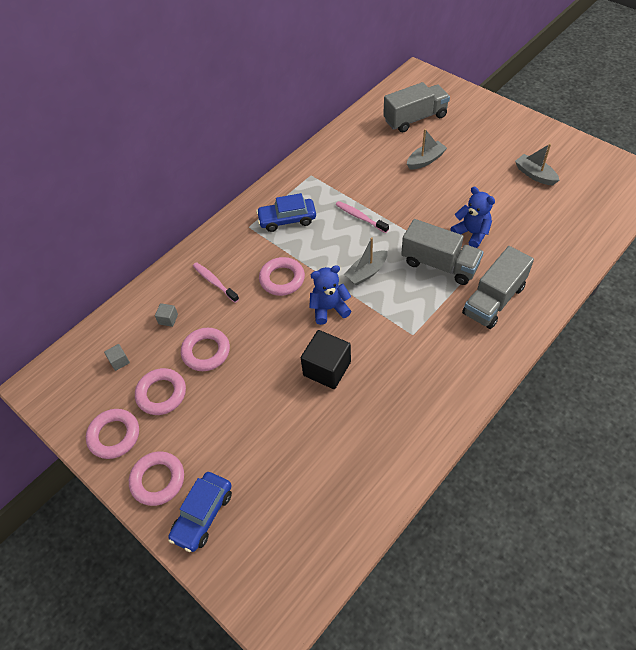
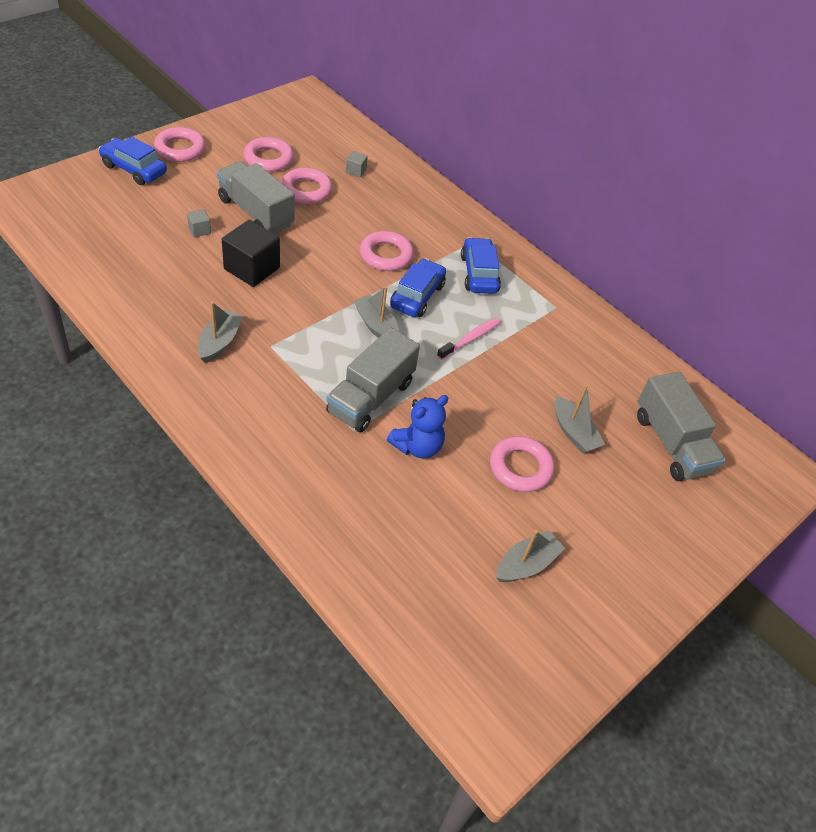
camera: 85 degrees right, 5 degrees down
pink ring [86,409,139,459] -> pink ring moved to [490,436,555,492]
grey cube [104,344,130,371] -> grey cube moved to [187,209,211,237]
pink toothbrush [193,262,239,303] -> none
blue teddy bear [309,265,351,325] -> none
grey truck [462,246,534,329] -> grey truck moved to [217,161,295,234]
none -> grey boat [198,302,243,363]
none -> blue car [390,258,446,317]

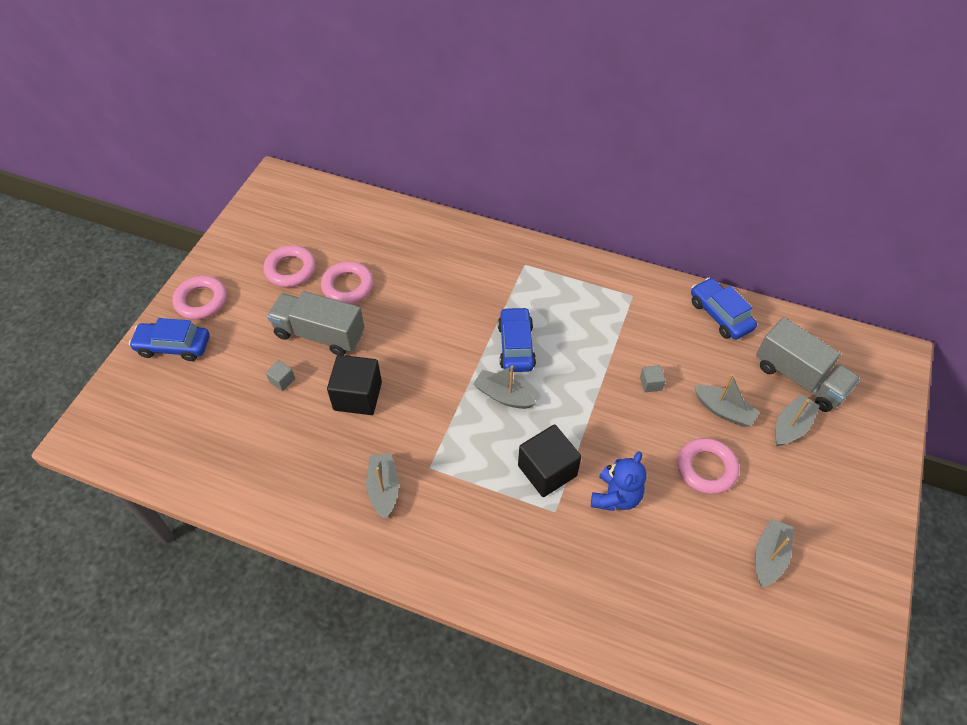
camera: 20 degrees left, 5 degrees up
grey truck [326,328,420,433] -> black cube [518,425,581,497]
grey cube [346,151,368,177] -> grey cube moved to [640,365,666,392]
pink ring [360,231,414,271] -> none
pink toothbrush [437,317,501,360] -> none
blue car [461,237,501,294] -> blue car moved to [691,278,757,340]
none -> grey boat [775,394,820,446]

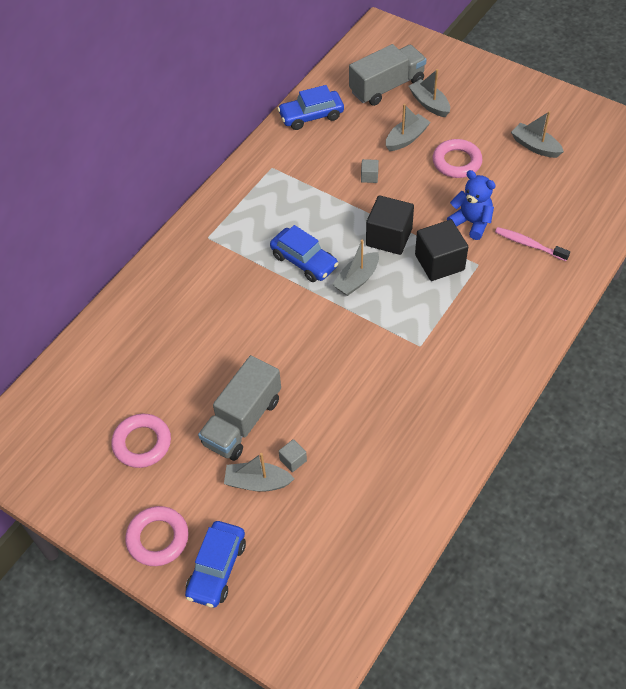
camera: 75 degrees left, 0 degrees up
pink ring [321,261,373,304] -> none
black cube [327,355,382,415] -> black cube moved to [366,195,414,255]
grey boat [366,453,399,519] -> grey boat moved to [224,453,295,492]
blue car [498,307,536,372] -> blue car turned 150 degrees counterclockwise [270,225,339,282]
none -> pink toothbrush [495,227,570,261]

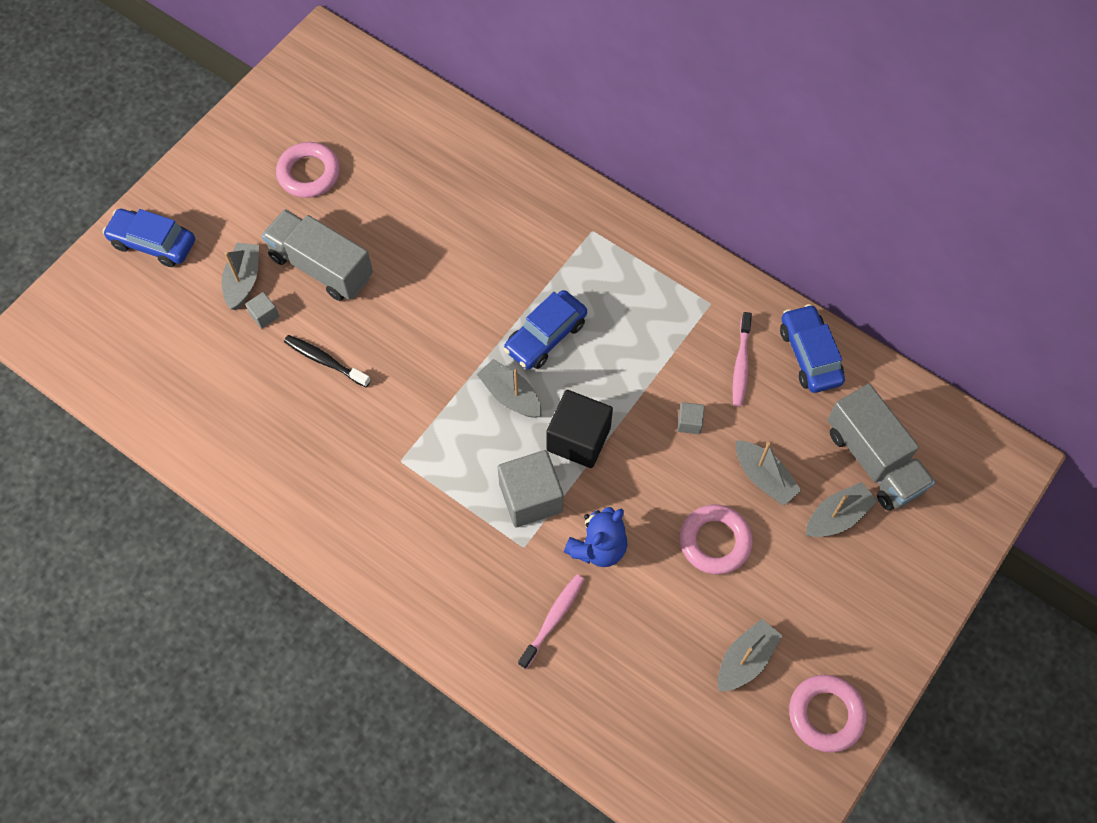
camera: 90 degrees right, 10 degrees up
pink ring [125,506,189,566] -> pink ring moved to [789,675,866,753]
black cube [415,220,468,281] -> grey cube [498,450,563,527]
none -> black toothbrush [284,335,371,387]
none -> pink toothbrush [733,312,752,406]

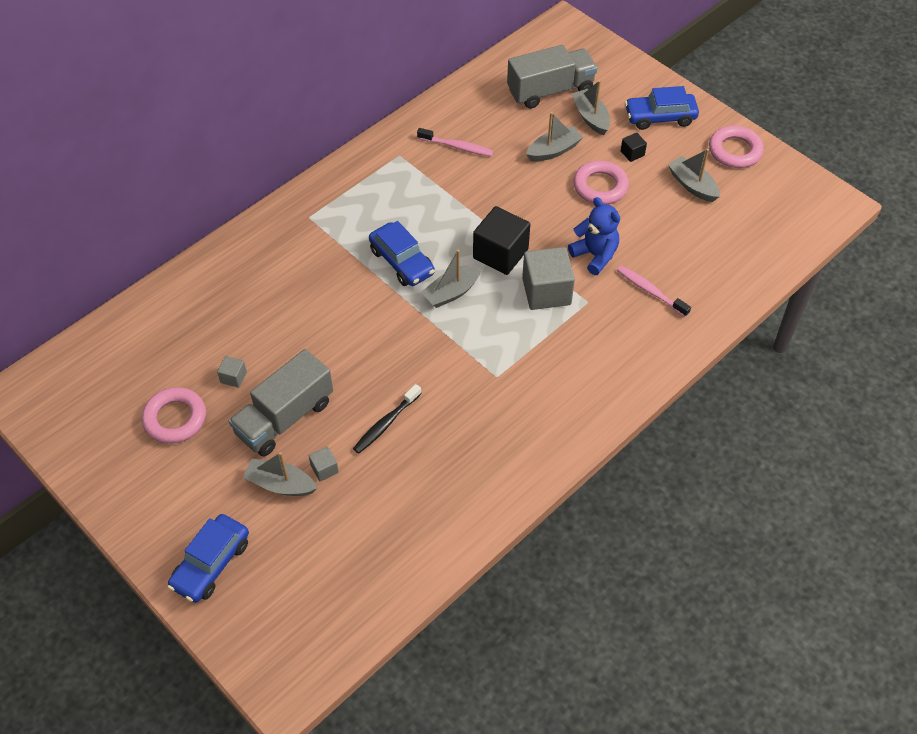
camera: 80 degrees left, 10 degrees down
grey cube [677,402,705,434] -> grey cube moved to [217,356,247,388]
blue car [780,304,845,393] -> blue car moved to [625,86,699,130]
none -> black cube [621,133,647,162]

